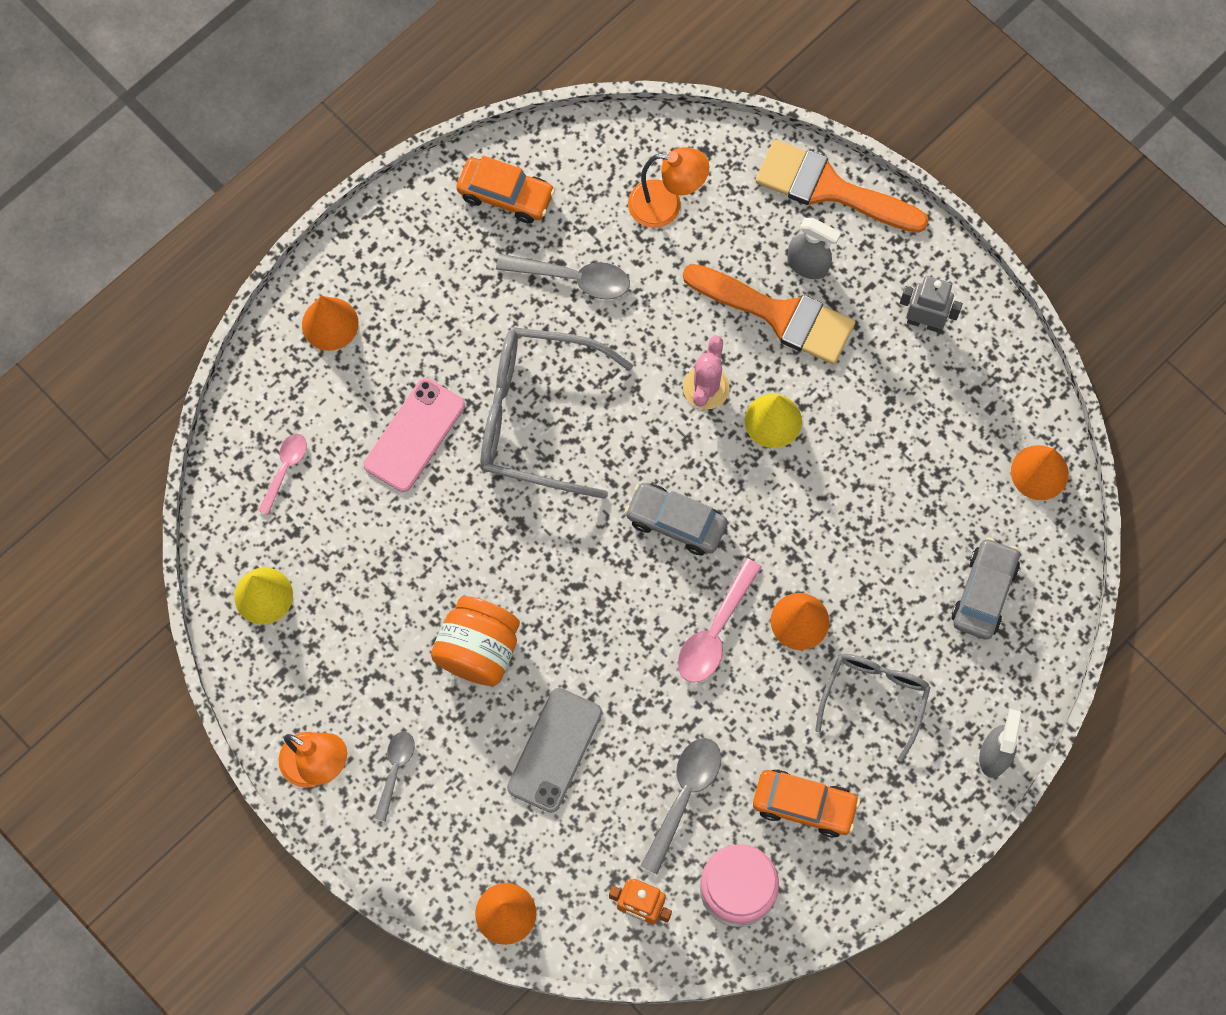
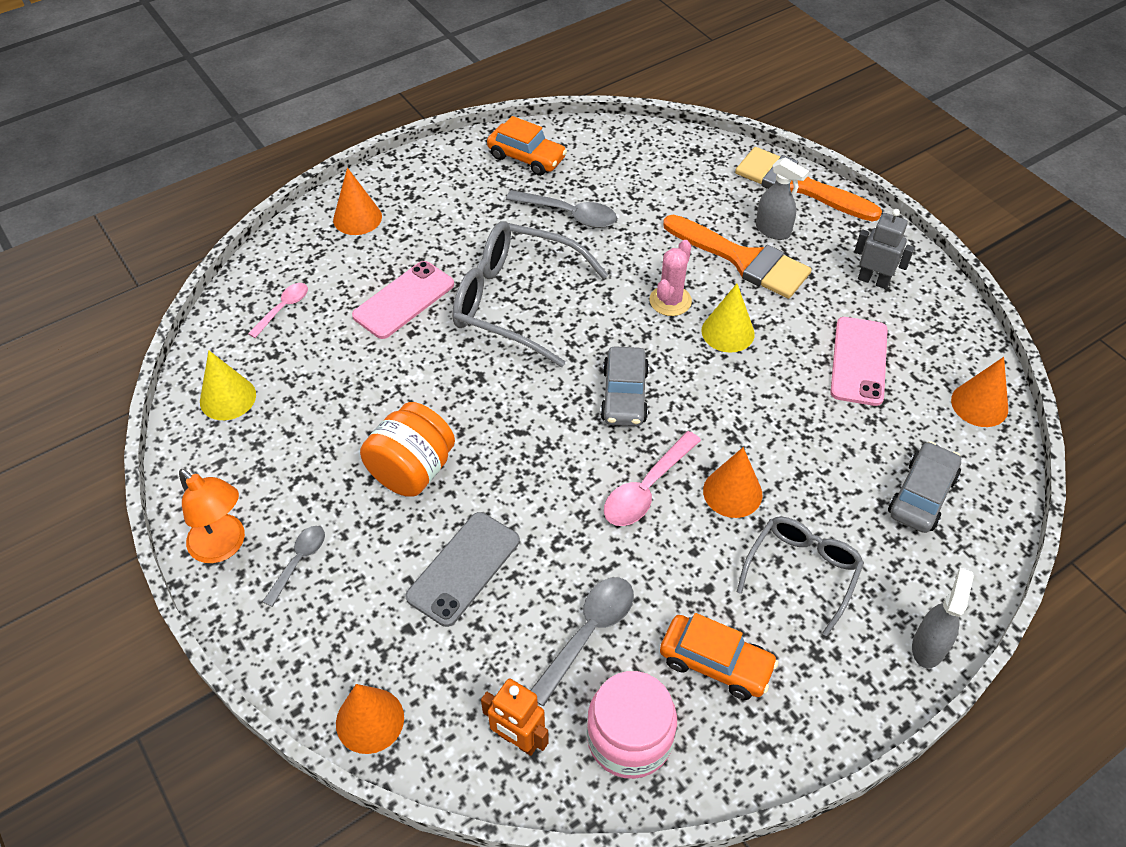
camera: 10 degrees right, 20 degrees down
grey car [625,483,727,555] -> grey car turned 120 degrees counterclockwise [600,346,649,426]
orange lamp [628,147,709,228] -> none
none -> pink phone [831,317,888,406]

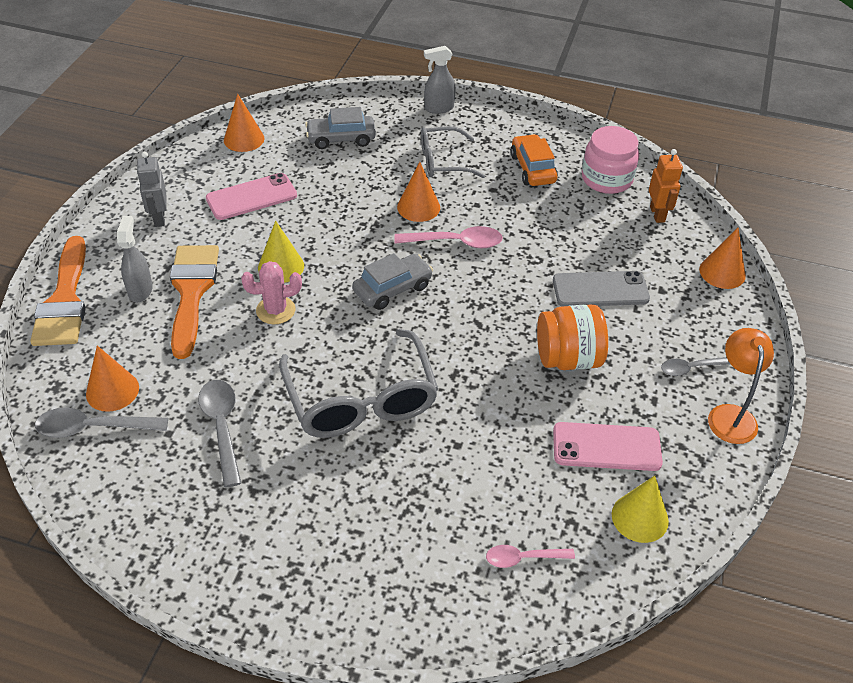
camera: 130 degrees left, 5 degrees down
orange cone [333,168,382,235] -> orange cone moved to [86,346,139,412]
pink phone [352,261,454,339] -> pink phone moved to [553,422,663,471]
orange car [487,116,567,176] -> none
grey spoon [530,577,634,706] -> grey spoon moved to [35,408,168,438]

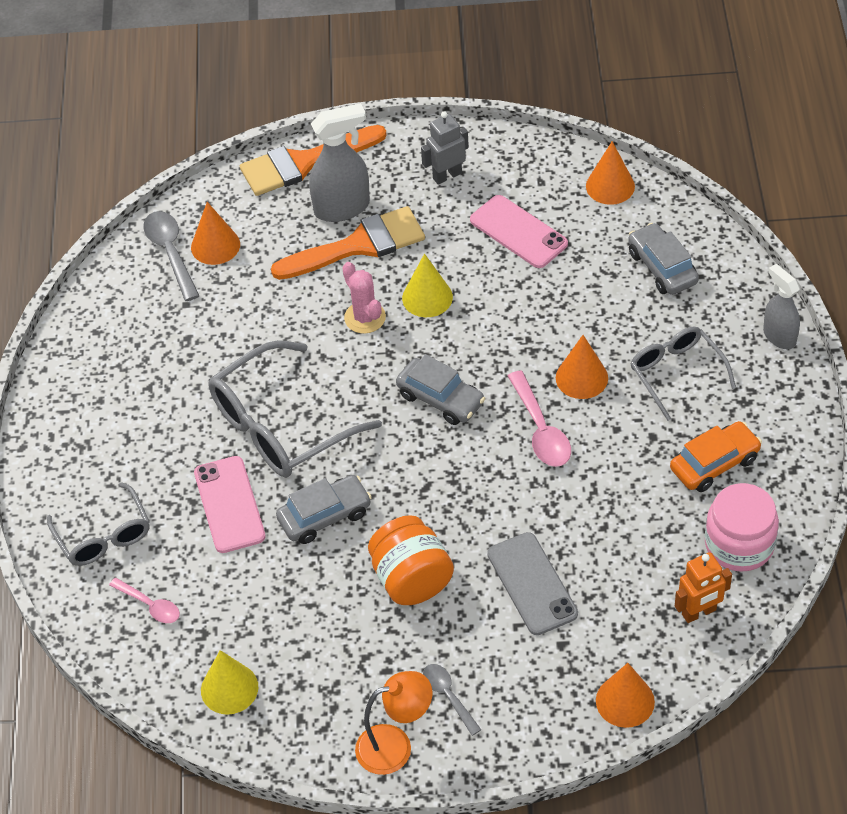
camera: 75 degrees right, 5 degrees up
grey spray bottle [117,216,153,302] -> grey spray bottle [309,103,370,222], size x1.53
grey spoon [199,380,241,487] -> none
pink spoon [486,545,575,568] -> pink spoon turned 150 degrees clockwise [109,578,180,623]
pink phone [553,422,663,471] -> pink phone moved to [194,456,266,553]
none -> grey glasses [47,482,150,566]
none -> grey car [276,475,372,544]

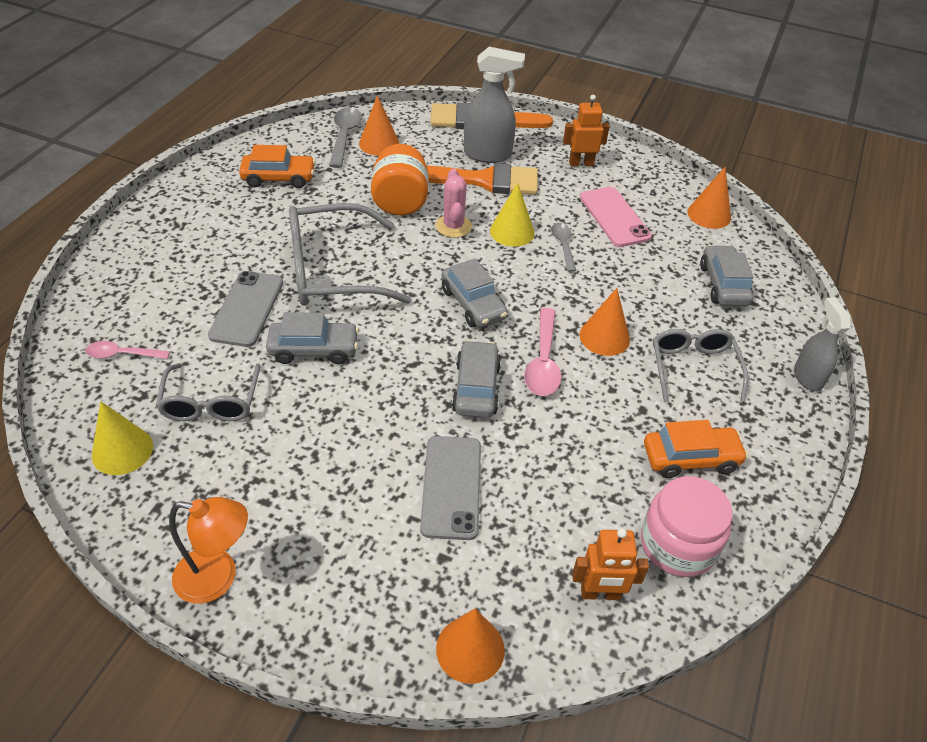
camera: 20 degrees right, 5 degrees down
grey glasses [47,482,150,566] -> grey glasses moved to [156,363,260,421]
pink spoon [109,578,180,623] -> pink spoon turned 120 degrees clockwise [85,341,170,359]
pink phone [194,456,266,553] -> grey phone [208,271,283,347]
orange jar [368,515,454,605] -> orange jar moved to [371,144,429,215]
grey robot [421,111,469,185] -> orange robot [563,95,610,166]
grey spoon [423,664,481,736] -> grey spoon moved to [551,223,576,272]
none -> orange car [239,145,316,188]
none -> grey car [452,340,501,418]

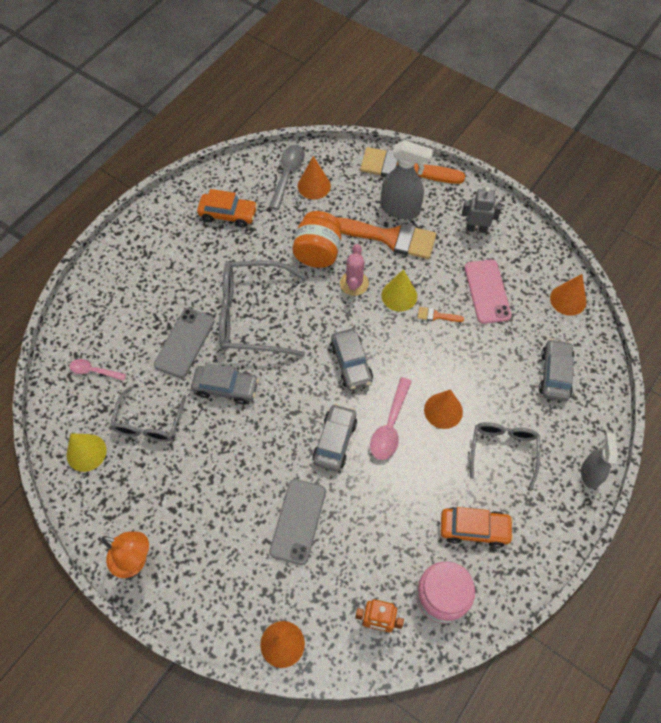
camera: 15 degrees right, 15 degrees up
grey spoon [551,223,576,272] -> orange brush [418,307,464,322]
orange robot [563,95,610,166] -> grey robot [462,187,502,233]

